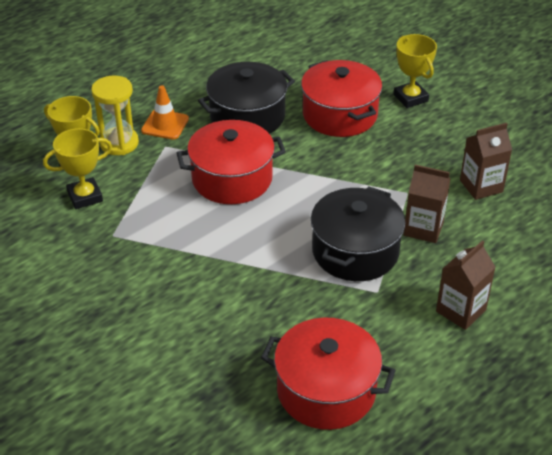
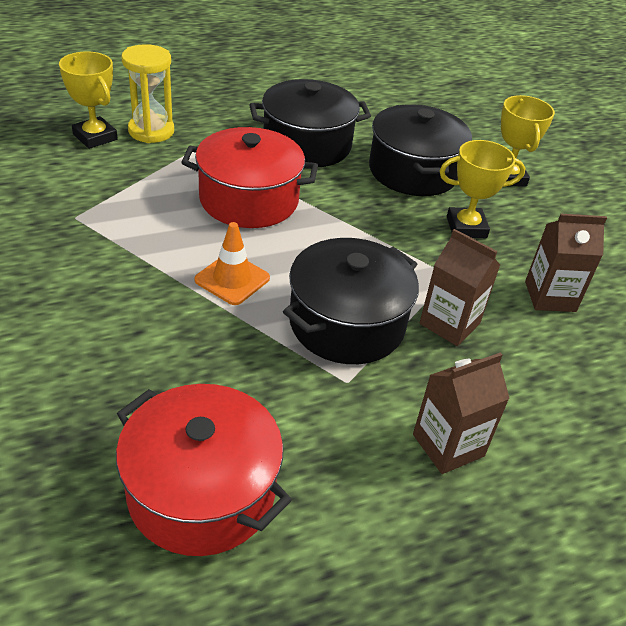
camera: 15 degrees right, 0 degrees up
yellow trophy [43,128,112,209] -> yellow trophy moved to [440,140,525,238]
orange traffic cone [141,85,189,140] -> orange traffic cone moved to [194,222,270,305]
red pot [301,60,382,137] -> black pot [369,104,472,196]

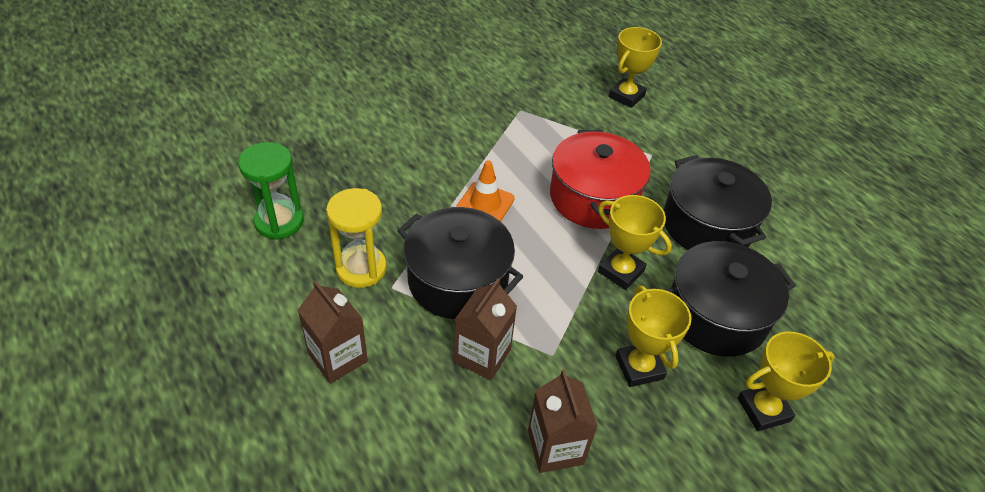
camera: 80 degrees right, 5 degrees up
red pot [116,384,292,556] -> green hourglass [238,142,304,240]
yellow hourglass [121,44,174,143] -> yellow hourglass moved to [326,188,387,288]
none -> yellow trophy [598,195,672,290]

